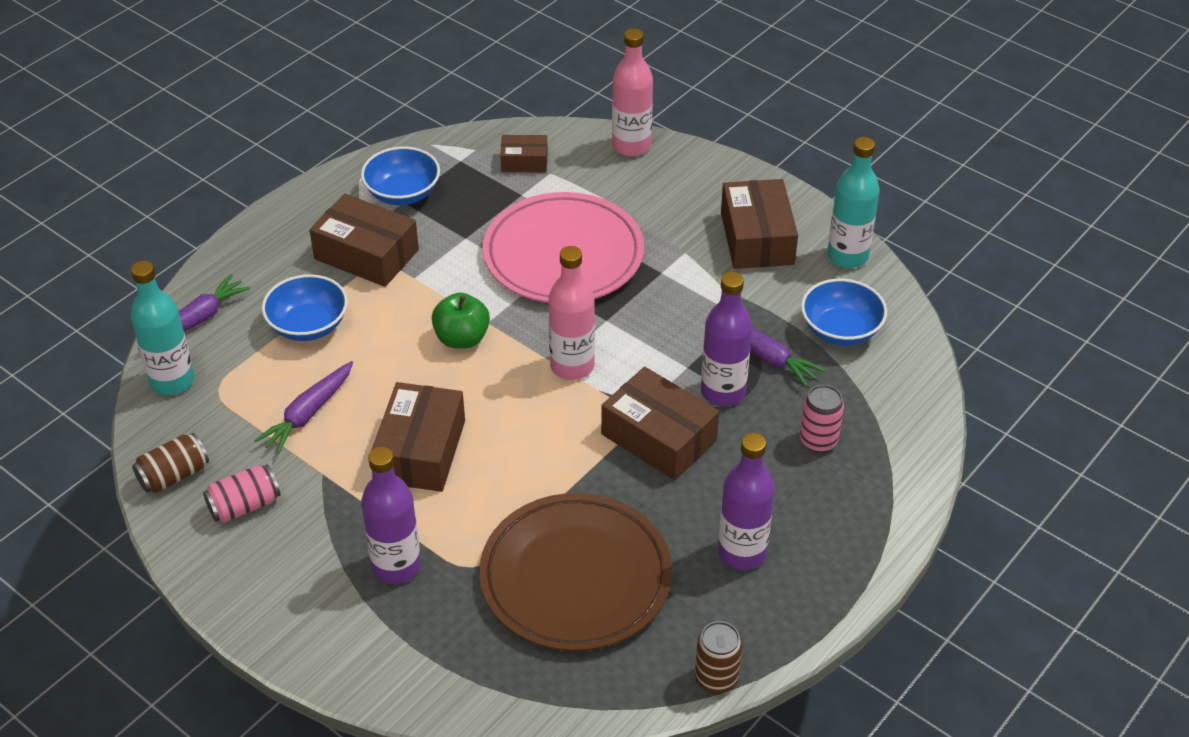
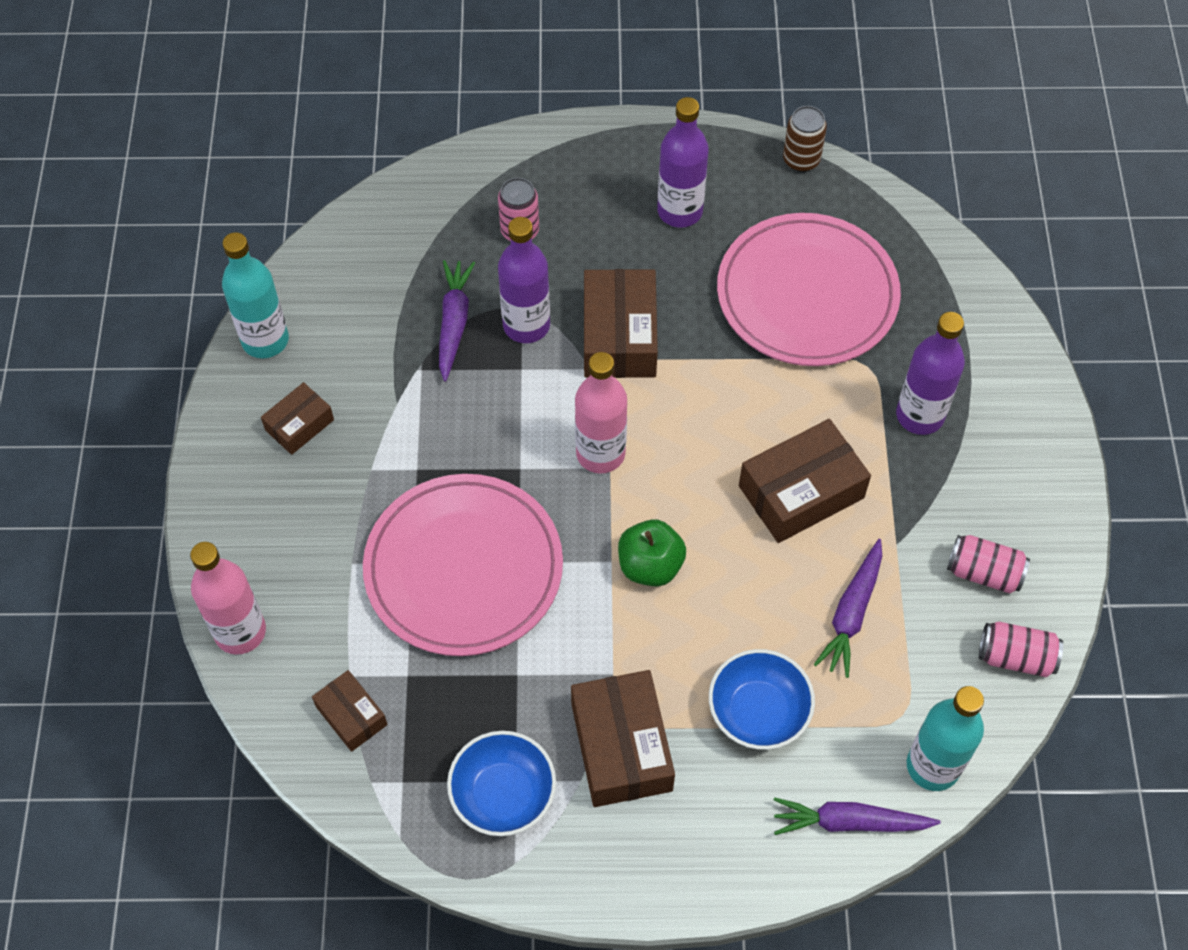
camera: 130 degrees left, 15 degrees up
brown can [132,433,209,493] -> pink can [979,622,1063,677]
purple carrot [254,361,353,454] -> purple carrot turned 120 degrees clockwise [814,539,882,678]
brown plate [479,493,672,651] -> pink plate [717,213,901,366]
brown box [721,179,798,269] -> brown box [261,382,334,455], size x0.56
blue bowl [801,279,887,345] -> none

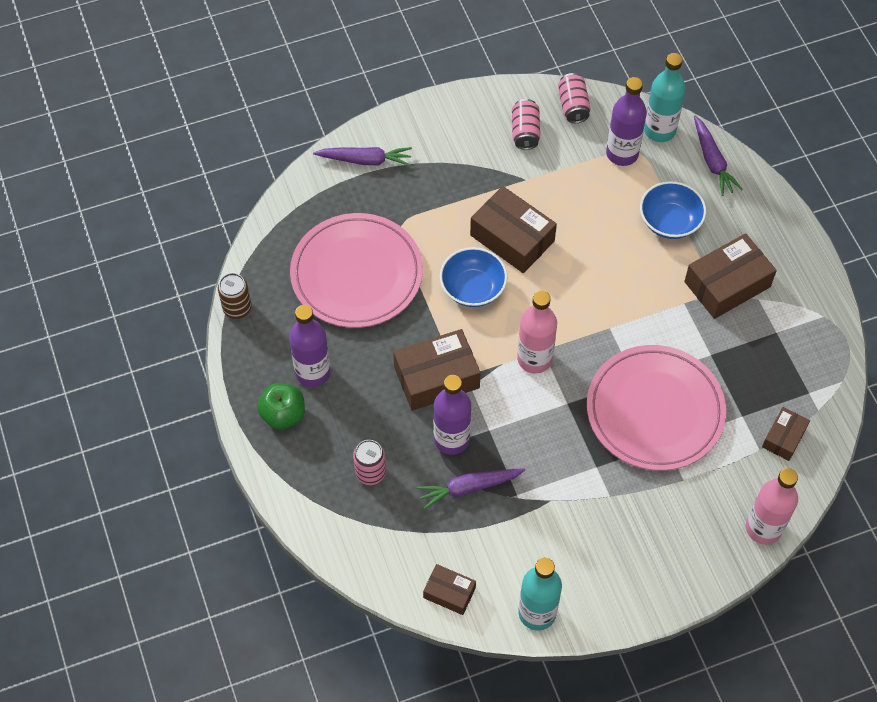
camera: 110 degrees left, 0 degrees up
brown box [261,382,334,455] -> brown box moved to [423,564,476,615]
blue bowl [447,731,556,836] -> blue bowl moved to [440,247,507,307]
green apple [618,519,686,587] -> green apple moved to [257,383,305,430]
purple carrot [814,539,882,678] -> purple carrot moved to [313,147,412,166]
purple bottle [896,312,965,435] -> purple bottle moved to [606,77,647,166]

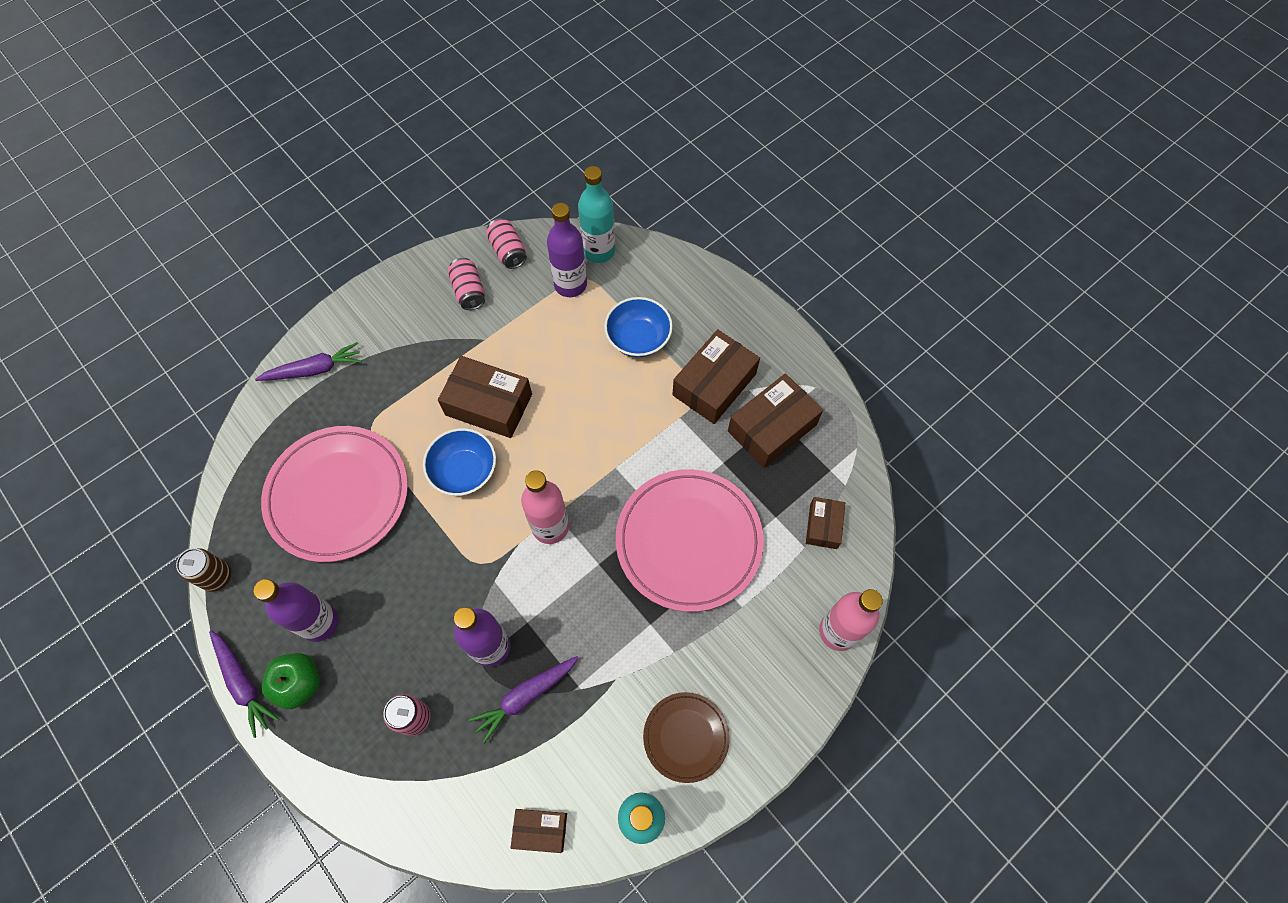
camera: 20 degrees left, 5 degrees up
brown box [393,329,481,411] -> brown box moved to [728,373,823,468]
purple carrot [694,116,743,196] -> purple carrot moved to [209,630,280,738]
none -> brown plate [643,692,730,783]

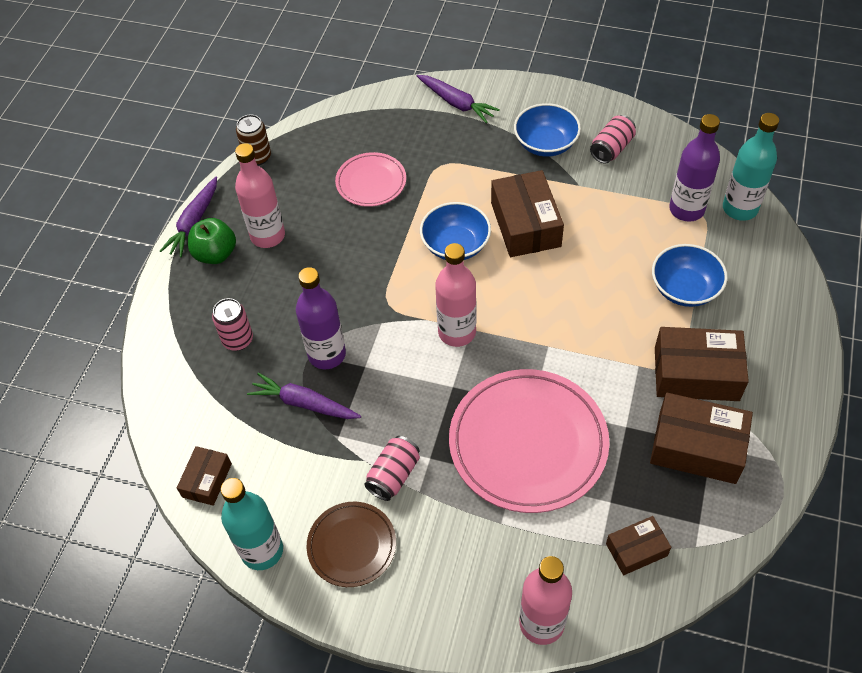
camera: 60 degrees right, 10 degrees down
purple bottle [254,579,339,642] -> pink bottle [235,143,285,248]
pink plate [261,426,408,562] -> pink plate [335,152,406,207], size x0.54
pink can [486,218,527,269] -> pink can moved to [364,436,420,501]
brown box [511,809,567,853] -> brown box turned 45 degrees clockwise [177,446,232,506]
none -> blue bowl [514,103,581,157]

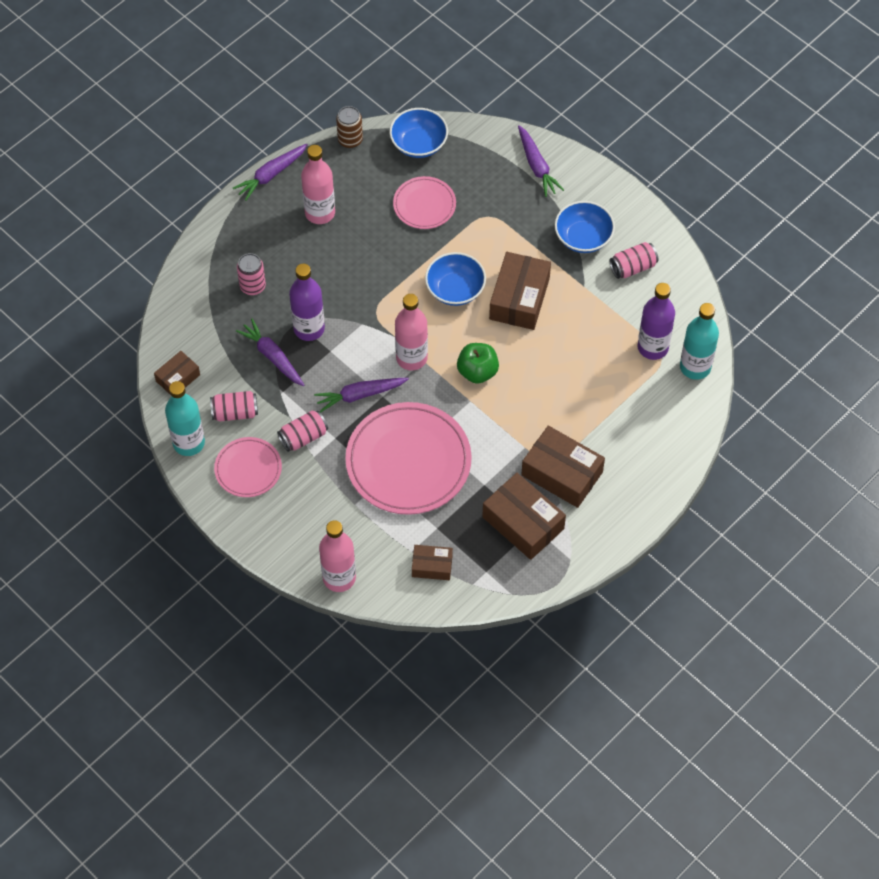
camera: 25 degrees right, 5 degrees up
green apple [188,218,236,264] -> green apple moved to [457,343,499,384]
brown plate [307,502,396,587] -> pink plate [214,437,282,497]
blue bowl [652,244,727,307] -> blue bowl moved to [390,108,448,158]
none -> pink can [210,391,258,421]
none -> purple carrot [314,378,409,413]

